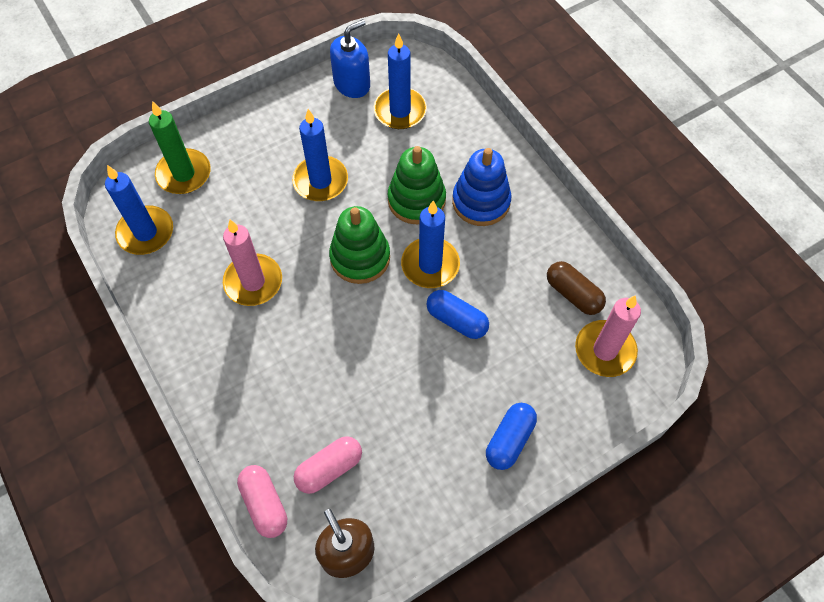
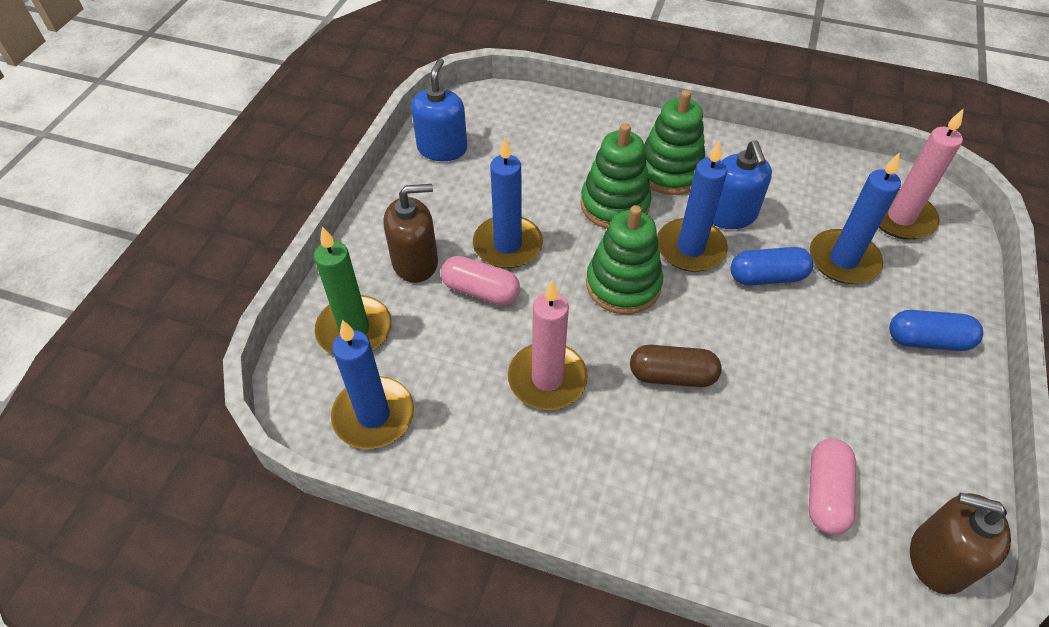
camera: 40 degrees left, 10 degrees down
pink capsule [237,465,287,538] -> pink capsule moved to [441,256,520,305]
blue candle [374,33,427,129] -> blue candle moved to [810,152,901,284]
blue stacking toy [452,148,511,226] -> green stacking toy [644,90,705,195]
blue capsule [486,403,537,470] -> blue capsule turned 75 degrees counterclockwise [889,310,983,351]
brown capsule [547,261,606,315] -> brown capsule moved to [630,345,722,387]
none -> brown soap dispenser [383,184,438,283]
none -> blue soap dispenser [713,140,772,229]

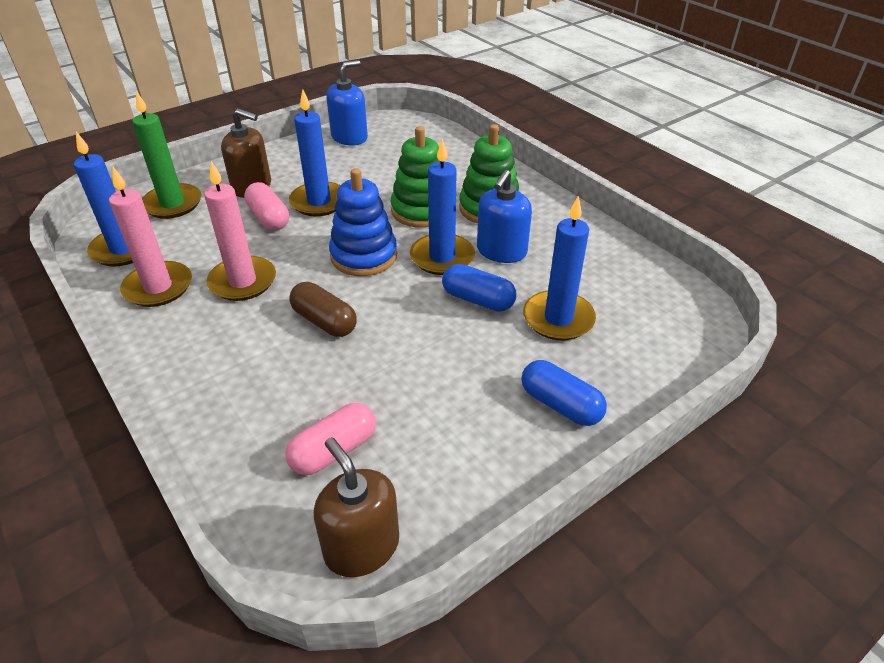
camera: 35 degrees right, 10 degrees down
green stacking toy [586,205,663,314] -> blue stacking toy [329,168,397,276]
pink candle [878,108,964,240] -> pink candle moved to [109,167,192,307]

